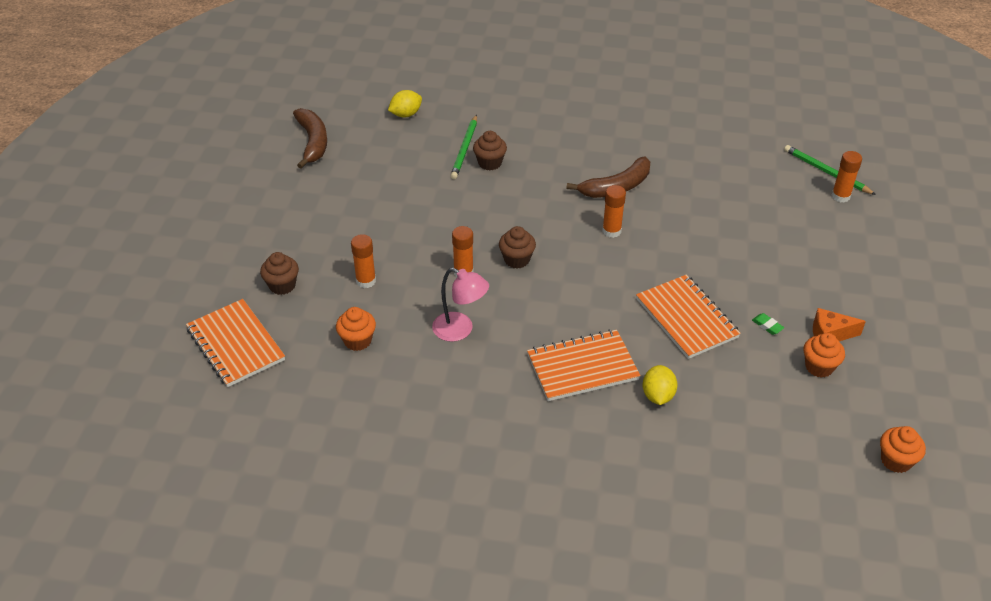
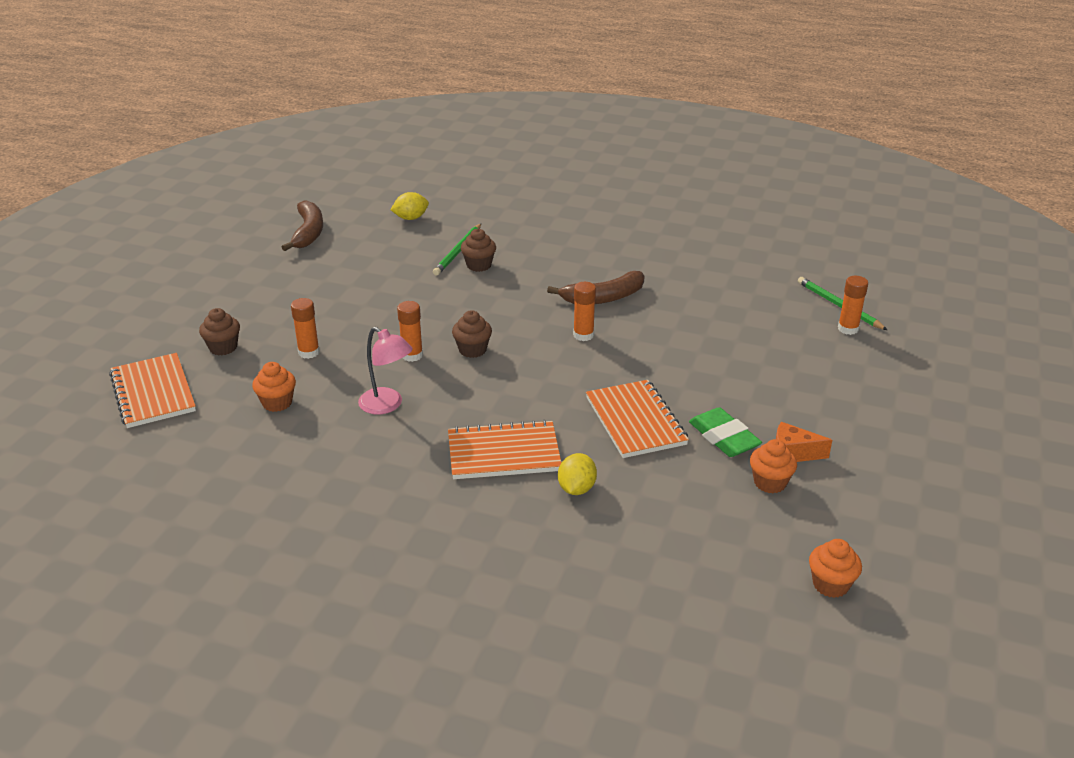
camera: 10 degrees right, 10 degrees down
green eraser [752,313,784,335] -> green eraser [689,407,762,457], size x2.21

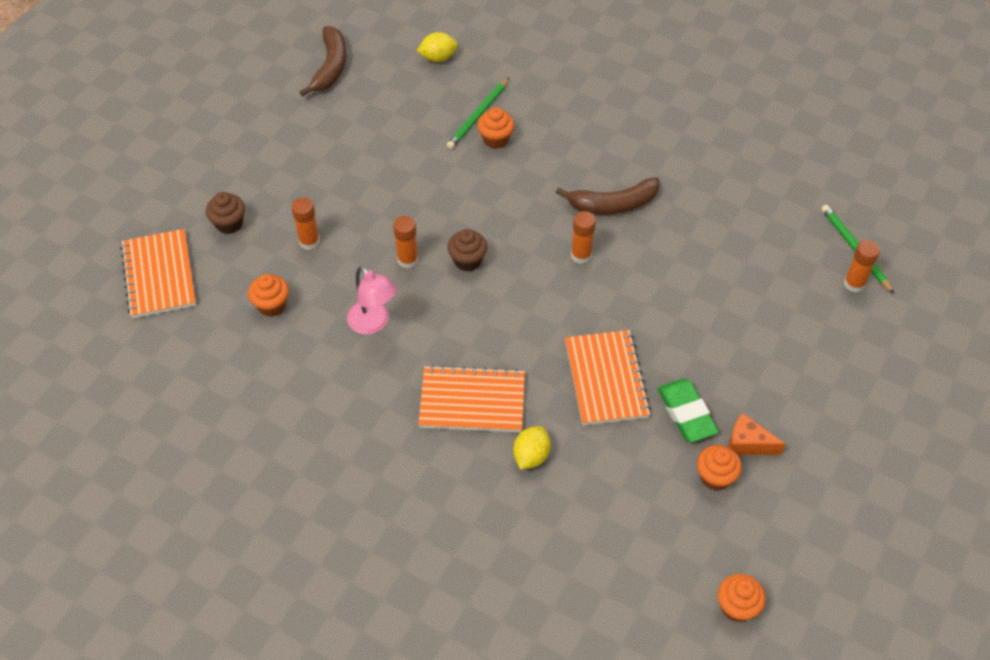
camera: 10 degrees right, 20 degrees up
brown cupcake [461,229,496,272] -> orange cupcake [477,107,514,149]

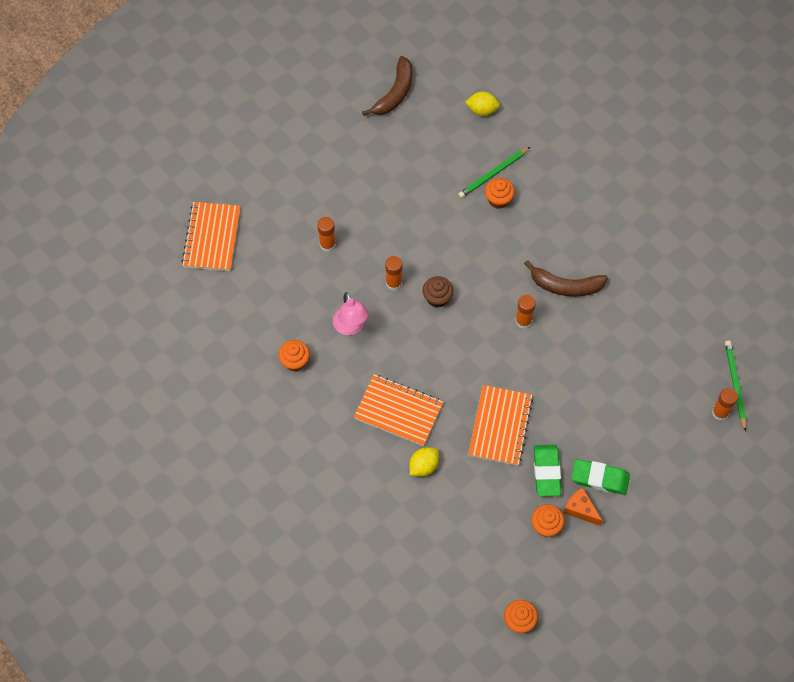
camera: 20 degrees right, 10 degrees up
brown cupcake [206,192,245,234] -> none
orange cupcake [248,274,289,317] -> orange cupcake moved to [278,340,310,371]
none -> green eraser [571,459,630,495]

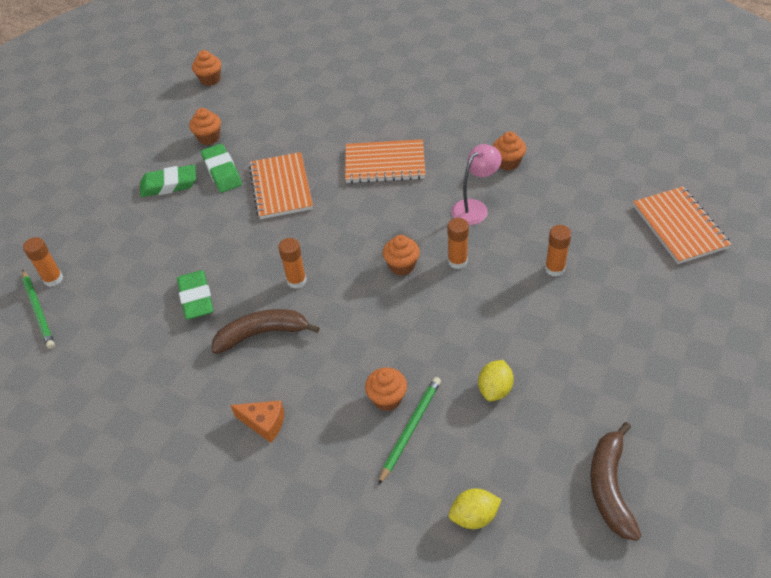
camera: 160 degrees right, 15 degrees down
pink lamp [333,292,369,335] -> pink lamp turned 90 degrees clockwise [451,144,502,225]
yellow lemon [410,447,439,476] -> yellow lemon moved to [478,360,514,401]
brown cupcake [422,276,453,308] -> orange cupcake [383,235,420,276]
orange cheese [563,487,603,526] -> orange cheese moved to [230,400,285,443]
none -> green eraser [177,270,214,320]

